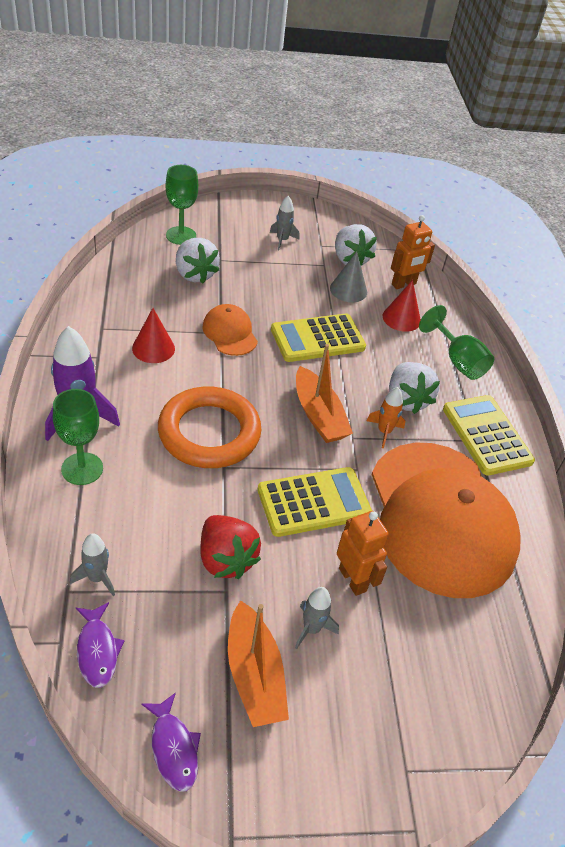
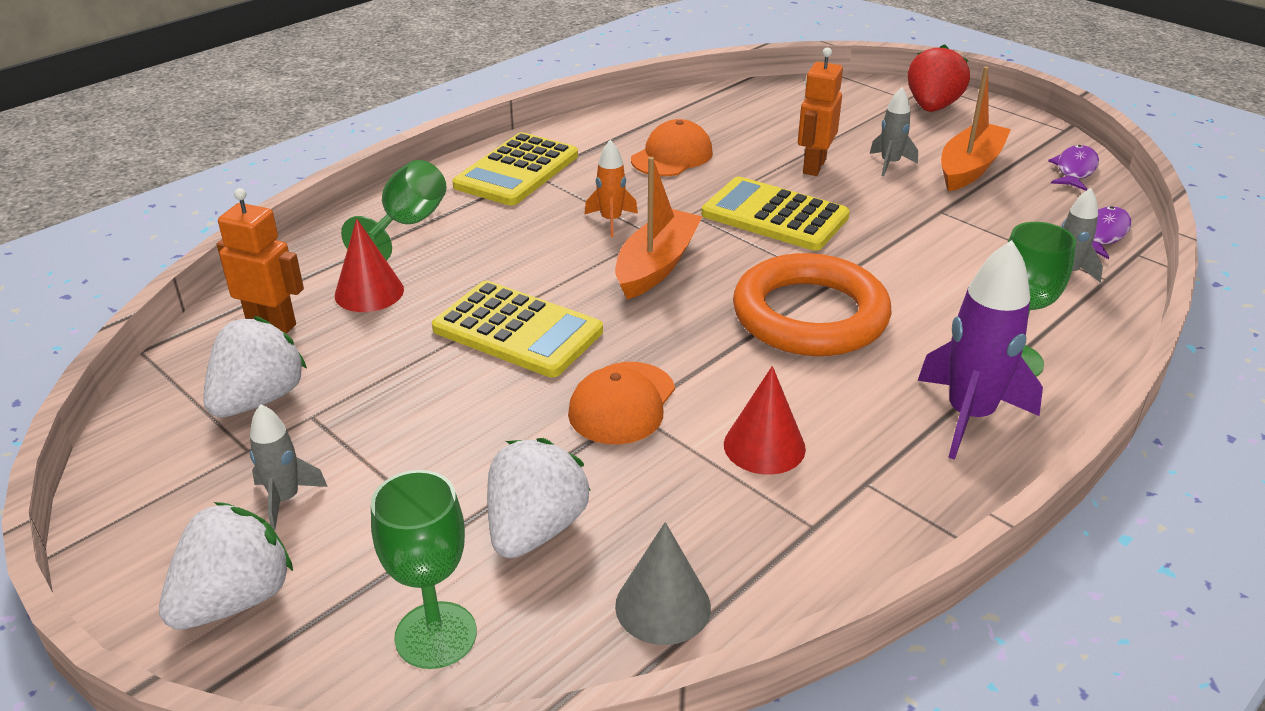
camera: 125 degrees left, 10 degrees down
red strawberry [200,515,261,579] -> red strawberry moved to [908,44,970,112]
grey cone [330,252,367,302] -> grey cone moved to [615,522,711,645]
orange cap [371,443,520,598] -> orange cap [631,119,713,176], size x0.43
white strawberry [389,362,440,414] -> white strawberry moved to [159,502,293,630]

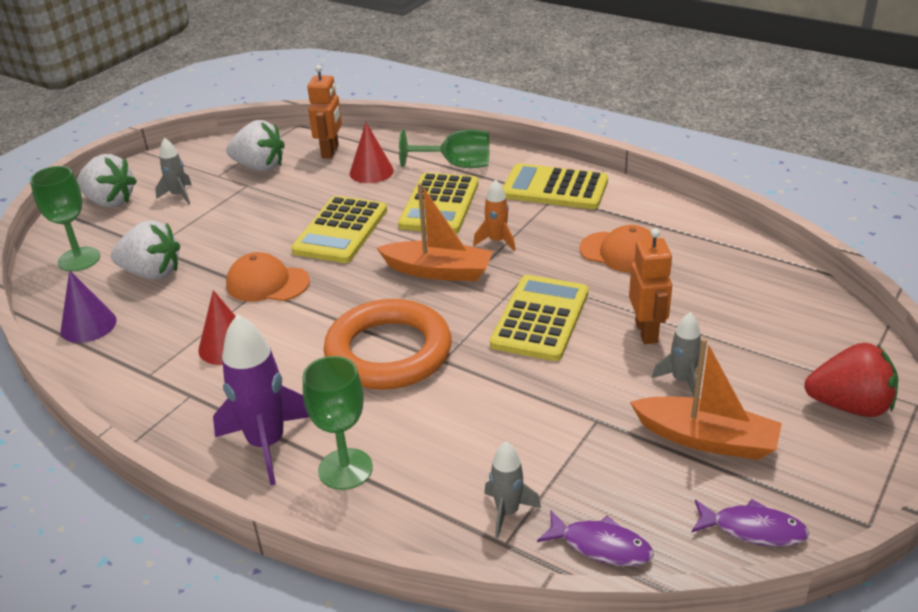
camera: 80 degrees right, 0 degrees up
grey cone [615,522,711,645] -> purple cone [61,270,117,343]
orange robot [798,47,843,176] -> orange robot turned 75 degrees clockwise [629,228,672,344]
none -> yellow calculator [398,172,478,234]

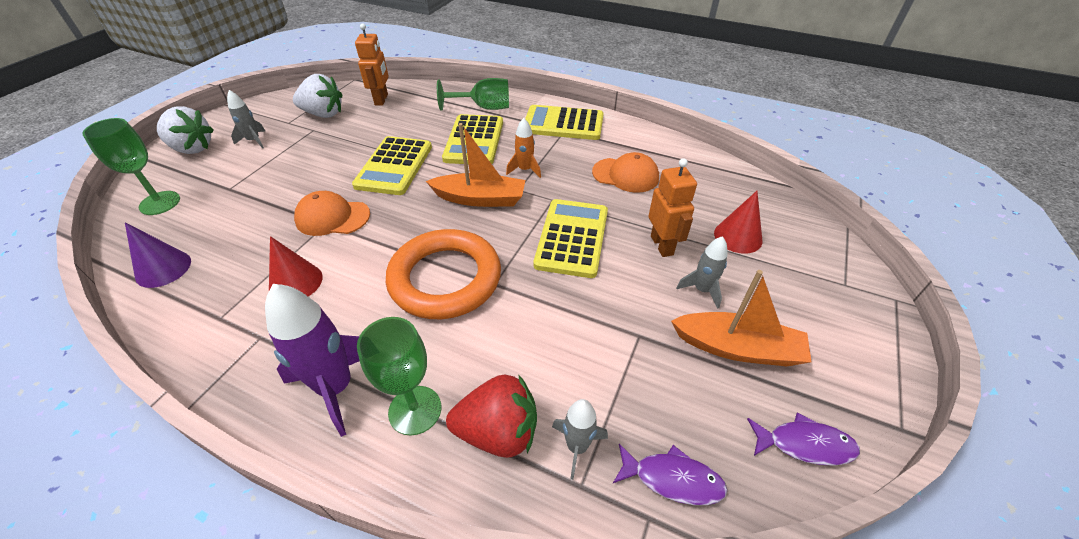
camera: 10 degrees left, 10 degrees up
white strawberry [111,220,180,280] -> none
red cone [350,122,394,183] -> red cone moved to [714,191,762,254]
red strawberry [804,343,898,417] -> red strawberry moved to [446,374,537,458]

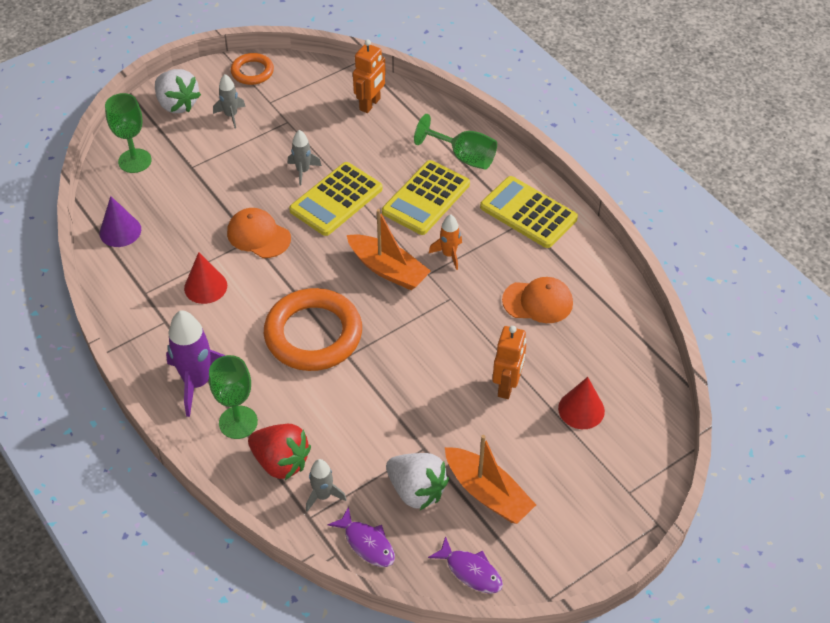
camera: 30 degrees right, 5 degrees up
white strawberry [293,74,342,118] -> white strawberry moved to [386,453,449,510]
yellow calculator [534,199,608,278] -> none
orange cap [592,152,659,193] -> orange cap turned 45 degrees counterclockwise [502,277,573,323]
grey rocket [676,236,728,309] -> grey rocket moved to [288,130,322,186]
none -> orange ring [231,53,274,85]

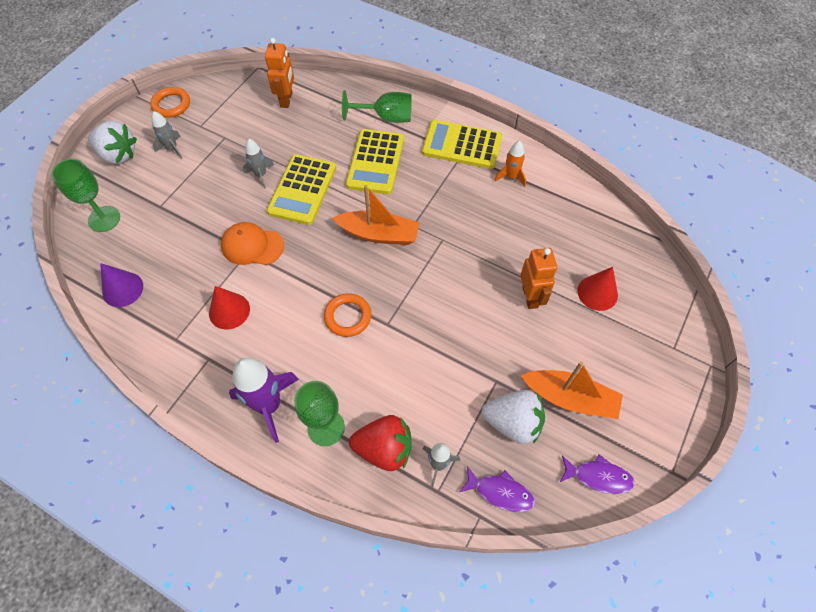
camera: 25 degrees left, 10 degrees up
orange ring [264,288,362,371] -> orange ring [324,293,371,337], size x0.52
orange rocket [429,214,462,270] -> orange rocket moved to [494,141,526,187]
orange cap [502,277,573,323] -> none

